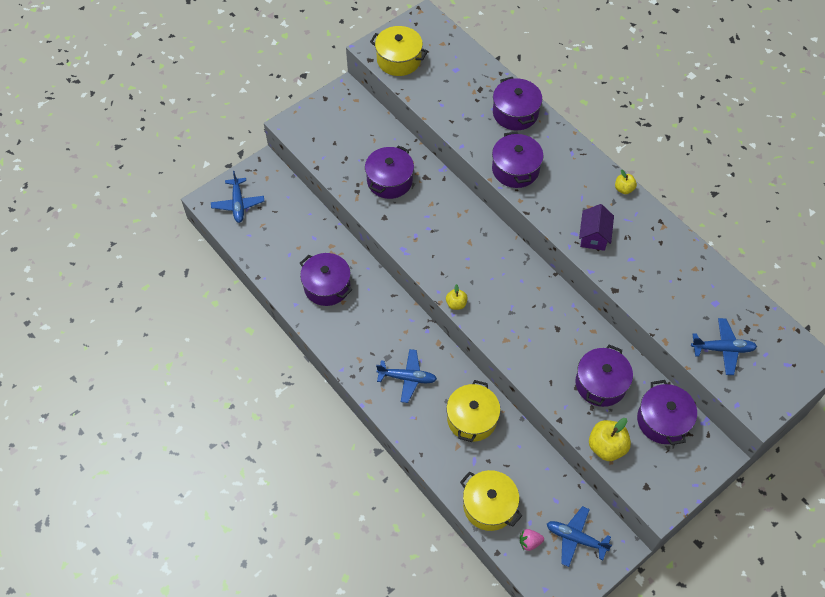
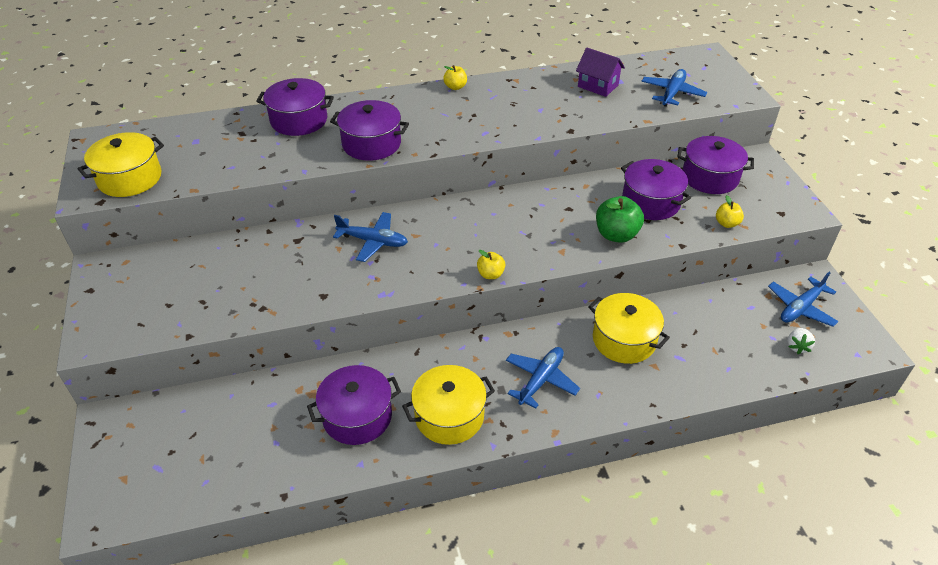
camera: 65 degrees left, 15 degrees down
blue plane [211,171,265,223] -> blue plane moved to [333,212,408,262]
purple pot [365,145,414,199] -> none
yellow pot [460,470,522,531] -> yellow pot moved to [402,365,495,445]
pink strawberry [520,529,544,551] -> white strawberry [787,328,815,354]
purple house [579,204,614,251] -> purple house moved to [576,48,625,97]
yellow apple [589,418,631,461] -> yellow apple [716,195,744,228], size x0.57
none -> green apple [596,196,644,243]

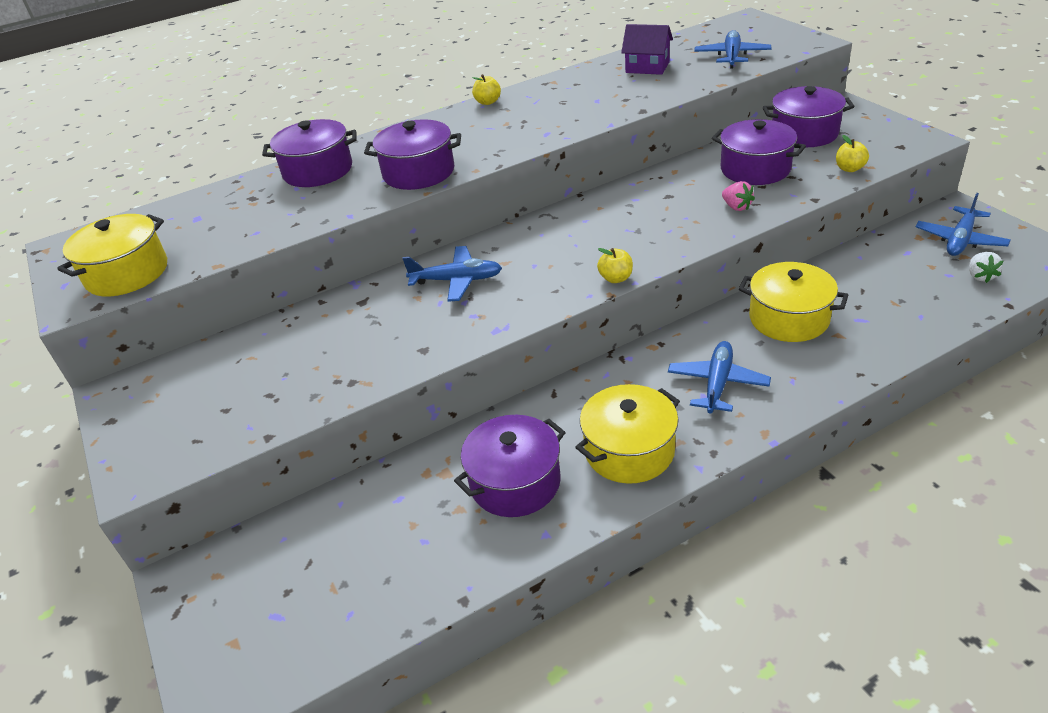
camera: 10 degrees left, 5 degrees down
green apple [596,196,644,243] -> pink strawberry [722,181,755,211]

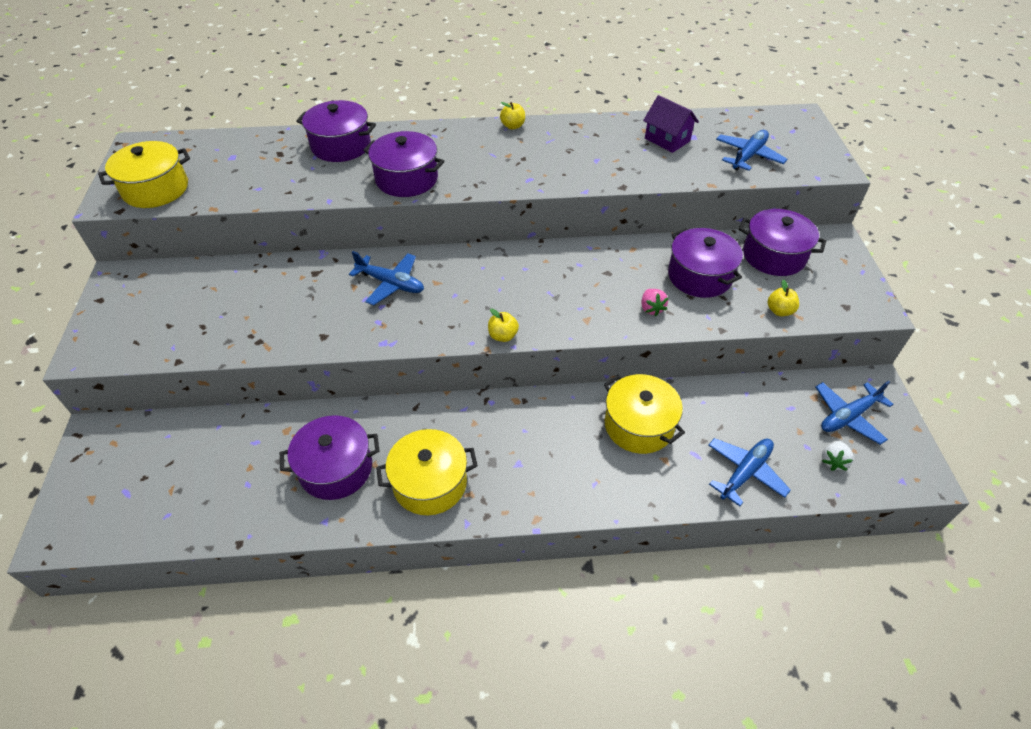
camera: 20 degrees right, 10 degrees up
blue plane [668,341,771,413] -> blue plane moved to [708,438,791,506]

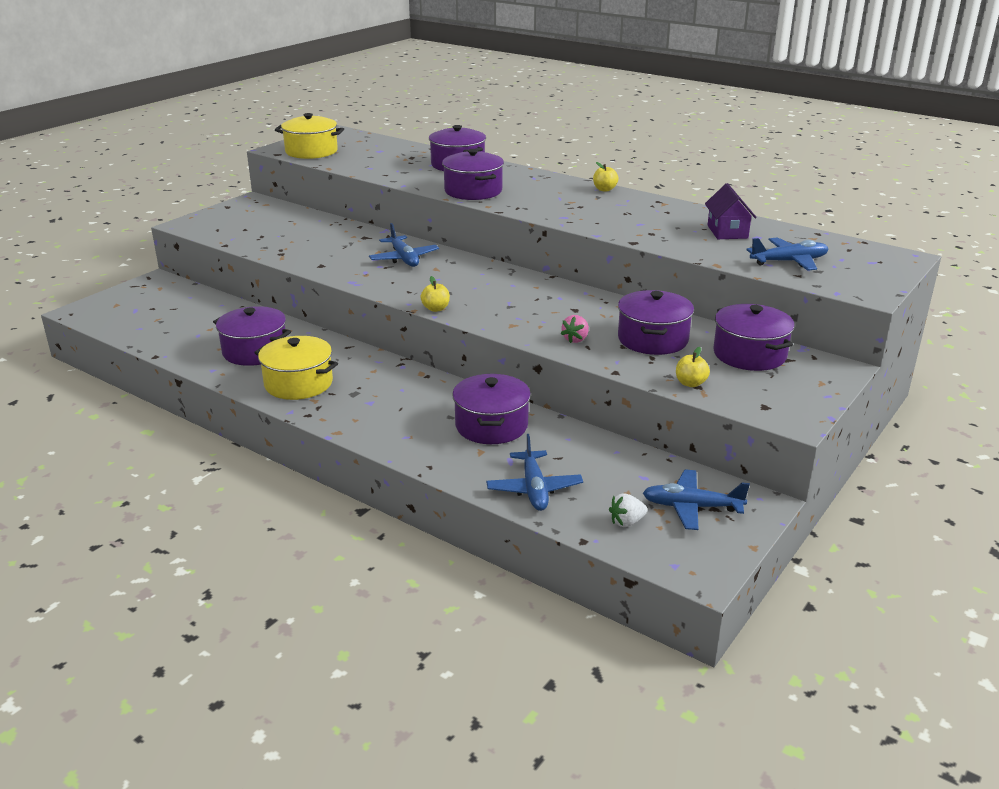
camera: 40 degrees right, 20 degrees down
yellow pot [604,374,685,454] -> purple pot [452,374,531,444]
blue plane [708,438,791,506] -> blue plane turned 90 degrees clockwise [486,434,583,511]

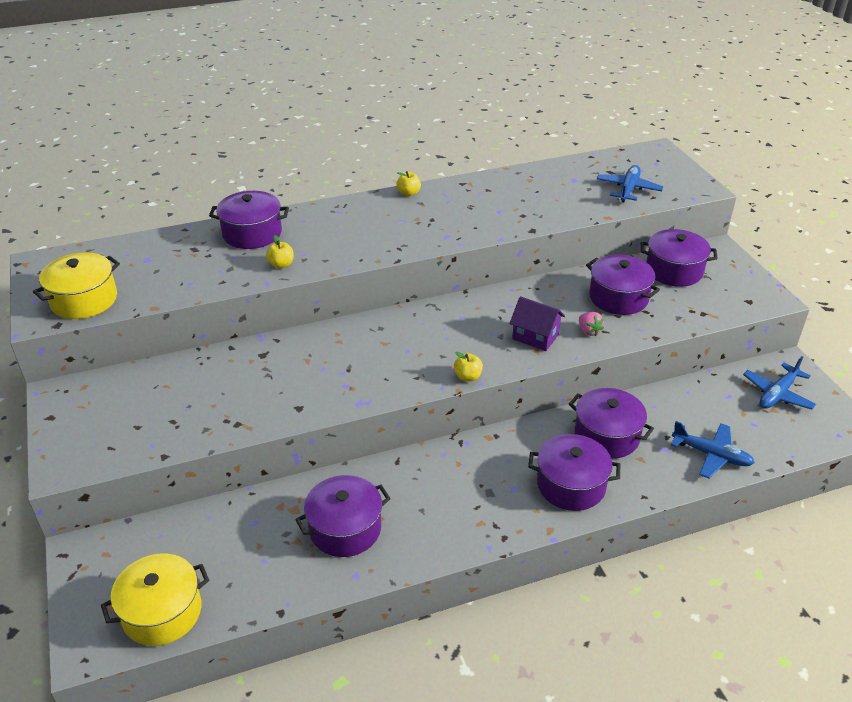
camera: 55 degrees left, 10 degrees up
yellow pot [254,336,338,400] -> yellow pot moved to [101,554,209,646]
blue plane [369,223,439,267] -> none
purple pot [442,149,504,200] -> purple pot moved to [528,434,620,511]
white strawberry [609,493,648,527] -> none
yellow apple [676,347,710,387] -> yellow apple moved to [266,235,294,269]
purple house [705,183,757,239] -> purple house moved to [509,296,565,351]

